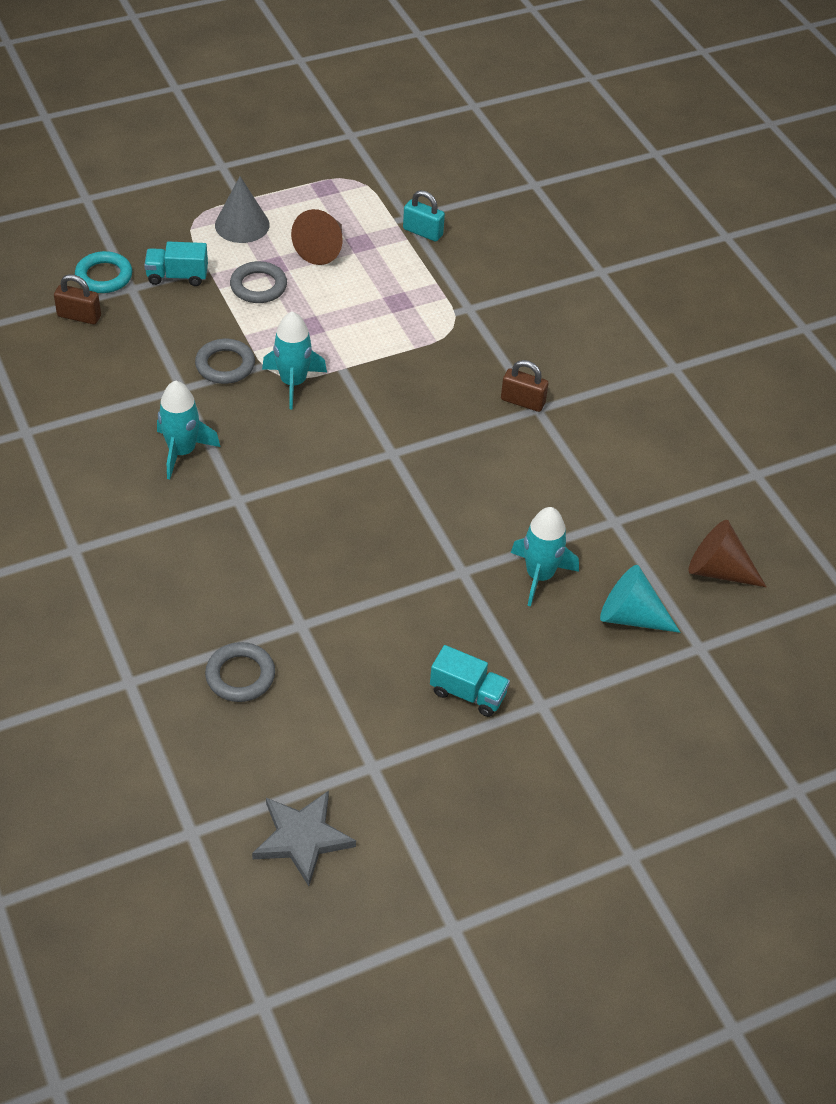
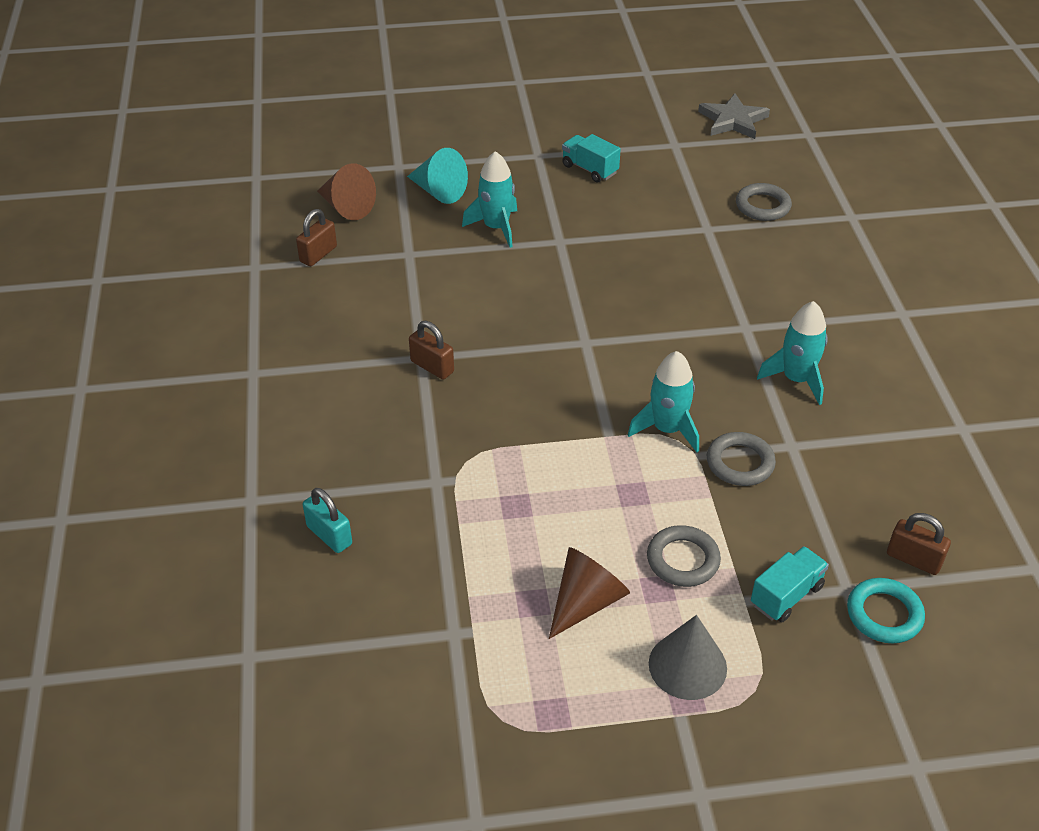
camera: 160 degrees left, 5 degrees down
turquoise truck [144,242,208,286] -> turquoise truck turned 60 degrees counterclockwise [751,546,829,622]
turquoise padlock [403,190,445,241] -> turquoise padlock moved to [303,488,352,553]
none -> brown padlock [296,209,337,266]

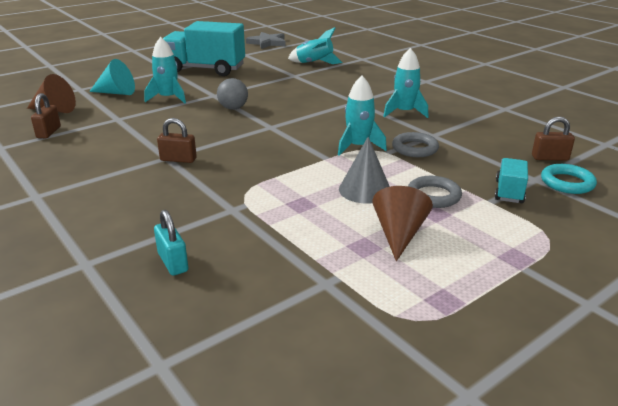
camera: 30 degrees left, 15 degrees down
turquoise padlock [303,488,352,553] -> turquoise padlock turned 45 degrees clockwise [154,210,188,276]
turquoise truck [562,134,621,183] -> turquoise truck [163,21,245,76], size x2.12
grey cone [649,615,727,700] -> grey cone moved to [339,137,390,204]
grey ring [736,183,792,221] -> turquoise rocket [288,27,342,64]
none -> grey ball [217,78,248,110]

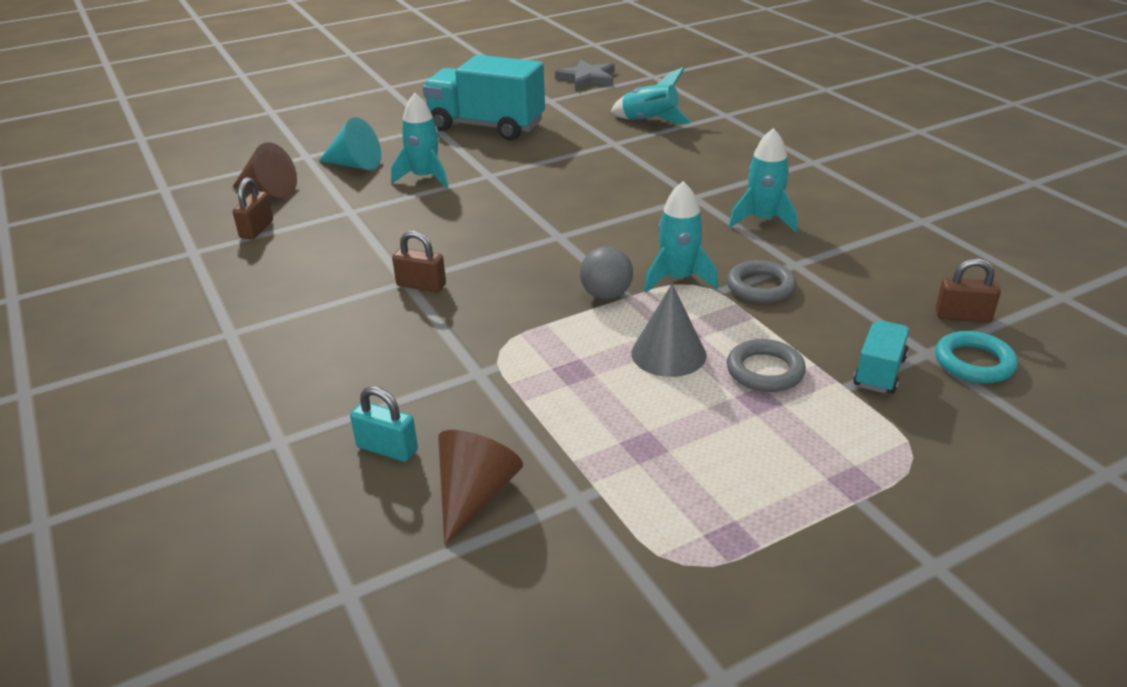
camera: 10 degrees right, 5 degrees up
turquoise padlock [154,210,188,276] -> turquoise padlock turned 45 degrees counterclockwise [350,386,418,462]
grey ball [217,78,248,110] -> grey ball moved to [580,246,633,300]
brown cone [372,186,433,261] -> brown cone moved to [438,430,523,545]

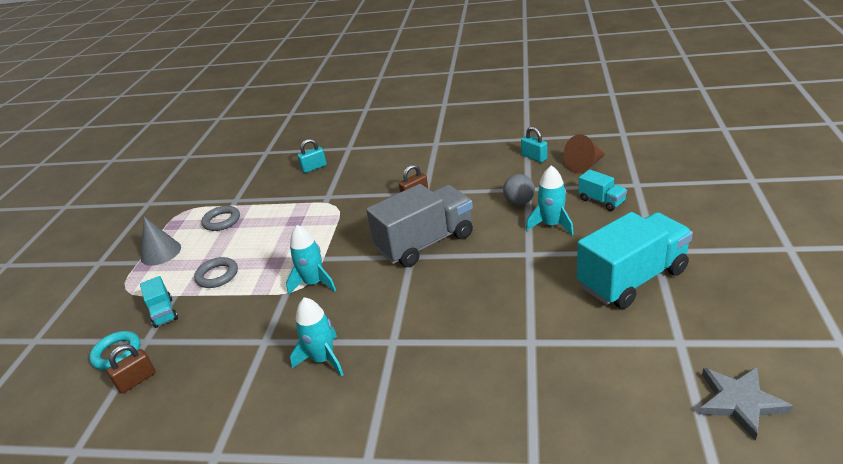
camera: 130 degrees right, 0 degrees up
brown padlock [233,177,273,240] -> turquoise padlock [521,126,547,163]
turquoise cone [319,117,381,170] -> turquoise truck [579,170,627,211]
brown cone [438,430,523,545] -> none
grey ball [580,246,633,300] -> grey ball moved to [503,174,535,205]
turquoise rocket [610,67,691,124] -> none
grey cone [632,284,706,377] -> grey cone moved to [141,217,181,266]
grey ring [727,260,796,303] -> grey ring moved to [202,206,240,231]
none -> grey truck [366,184,473,267]

